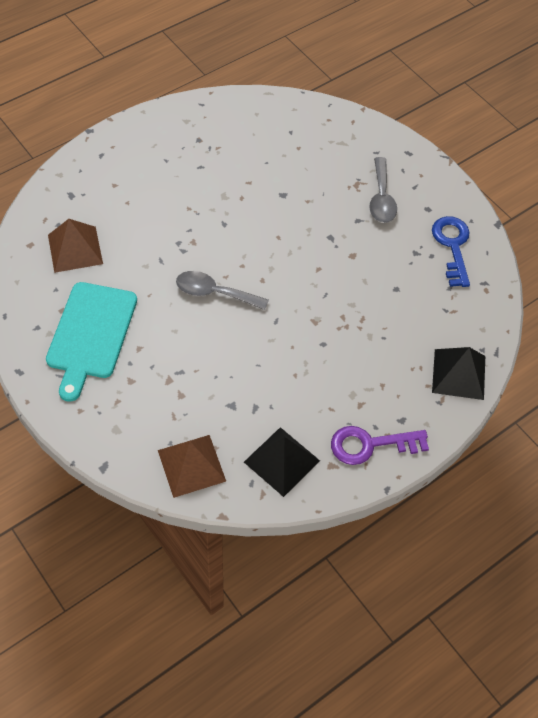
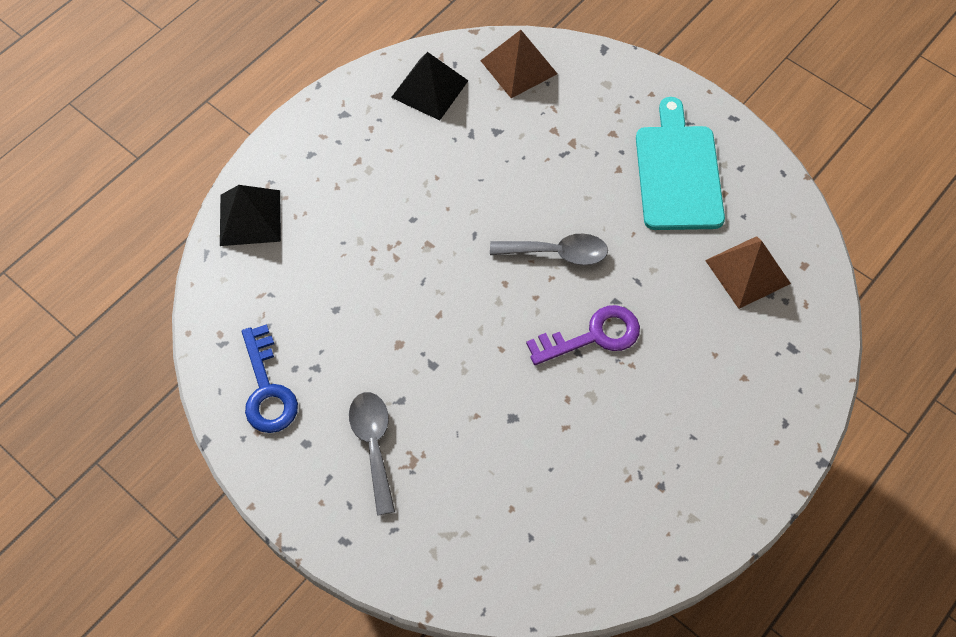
camera: 170 degrees right, 5 degrees up
purple key [331,426,429,465] -> purple key moved to [526,305,640,365]

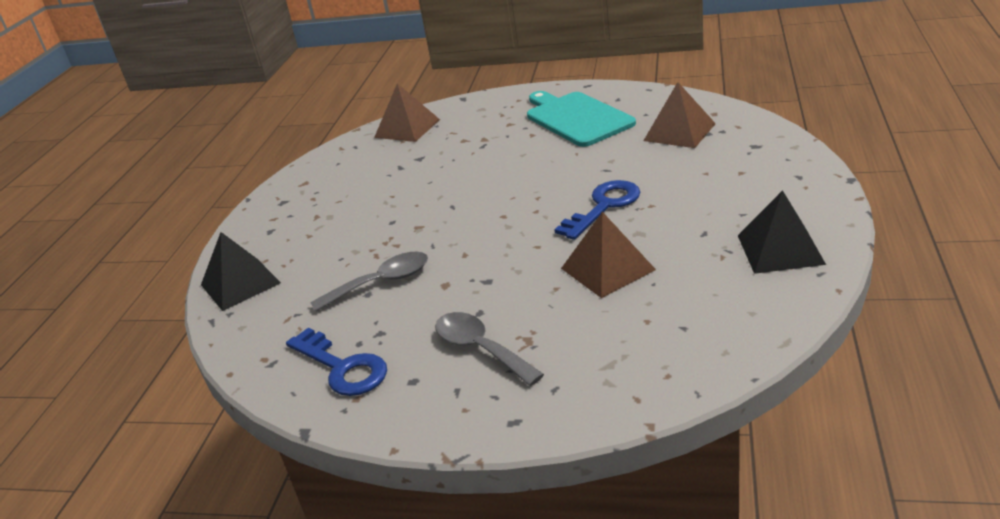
camera: 25 degrees left, 30 degrees down
black pyramid [391,52,468,120] -> black pyramid moved to [738,190,826,274]
grey spoon [490,234,608,266] -> grey spoon moved to [310,252,428,312]
purple key [526,305,640,365] -> blue key [554,180,640,240]
none -> brown pyramid [561,212,656,298]

